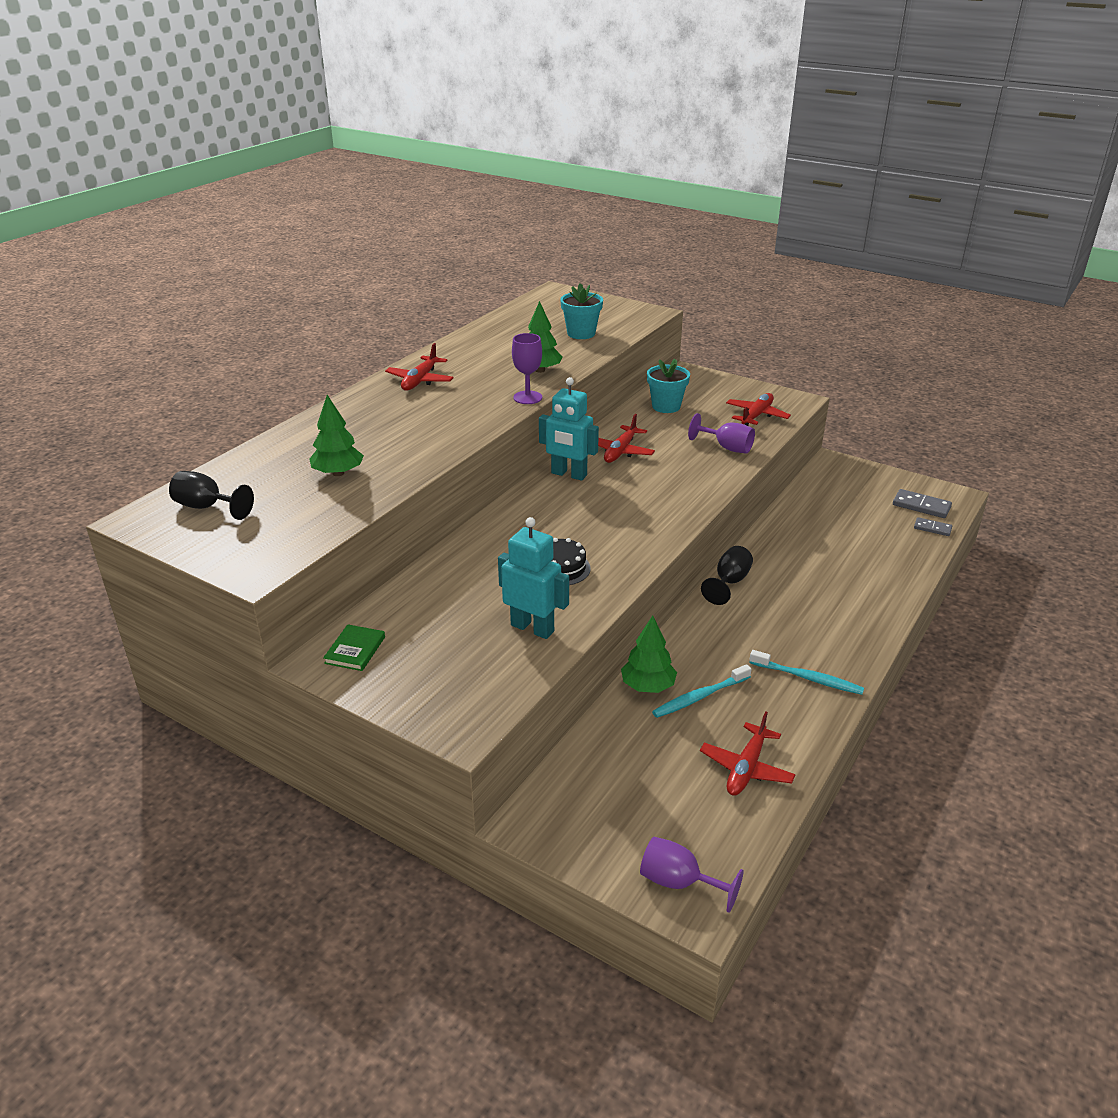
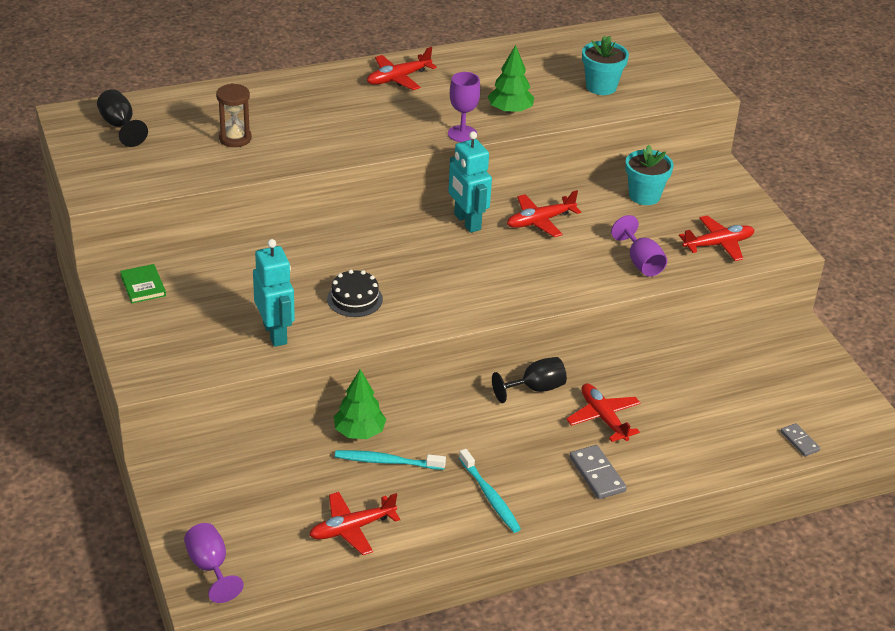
camera: 35 degrees right, 5 degrees up
green tree [309,395,364,476] -> brown hourglass [216,83,252,147]
green book [323,624,385,671] -> green book turned 75 degrees counterclockwise [120,264,166,303]
grey domino [893,489,952,518] -> grey domino moved to [570,445,627,499]
none -> red plane [566,383,641,442]

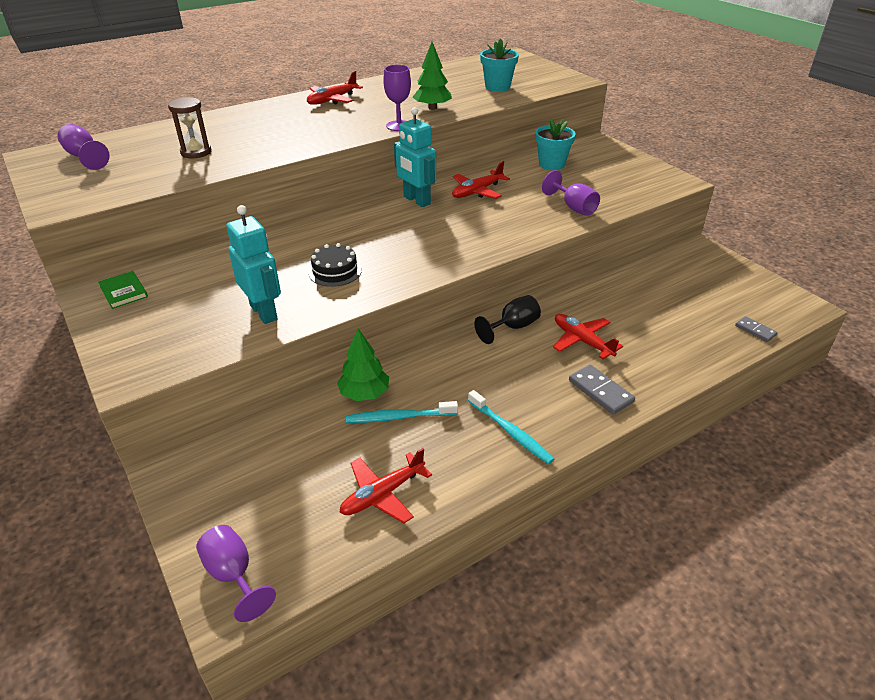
camera: 10 degrees left, 0 degrees up
black goblet [97,89,148,147] -> purple goblet [58,124,110,170]
red plane [679,216,754,261] -> none

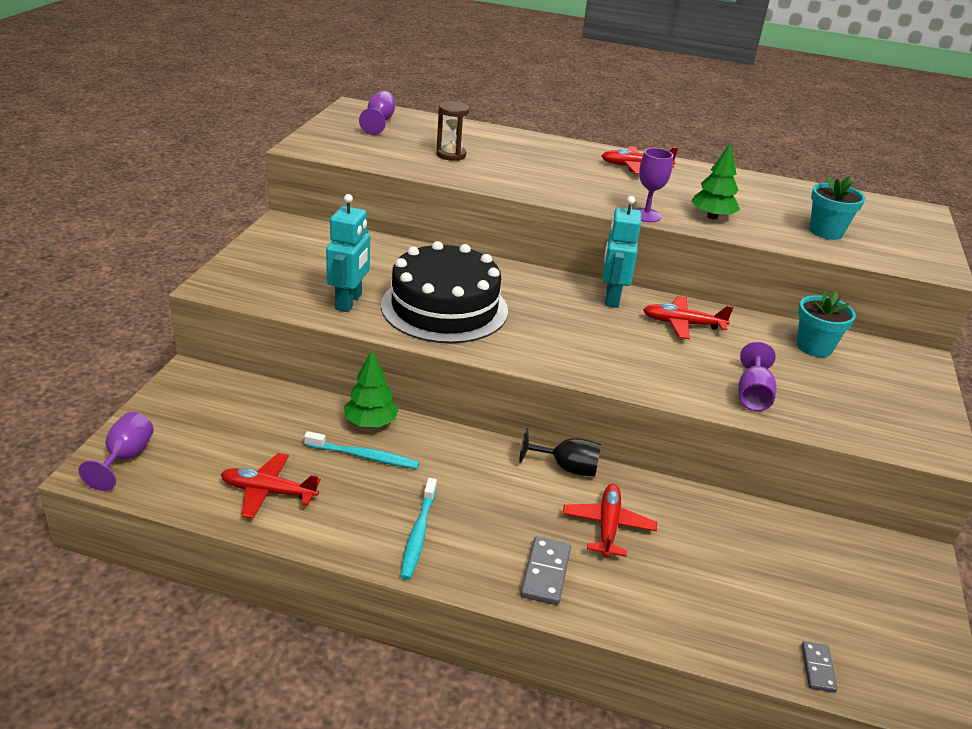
camera: 45 degrees right, 5 degrees down
green book [98,271,148,309] -> none
black cake [308,243,362,287] -> black cake [381,241,508,343], size x2.26
turquoise toothbrush [346,401,458,423] -> turquoise toothbrush turned 150 degrees clockwise [304,431,420,469]

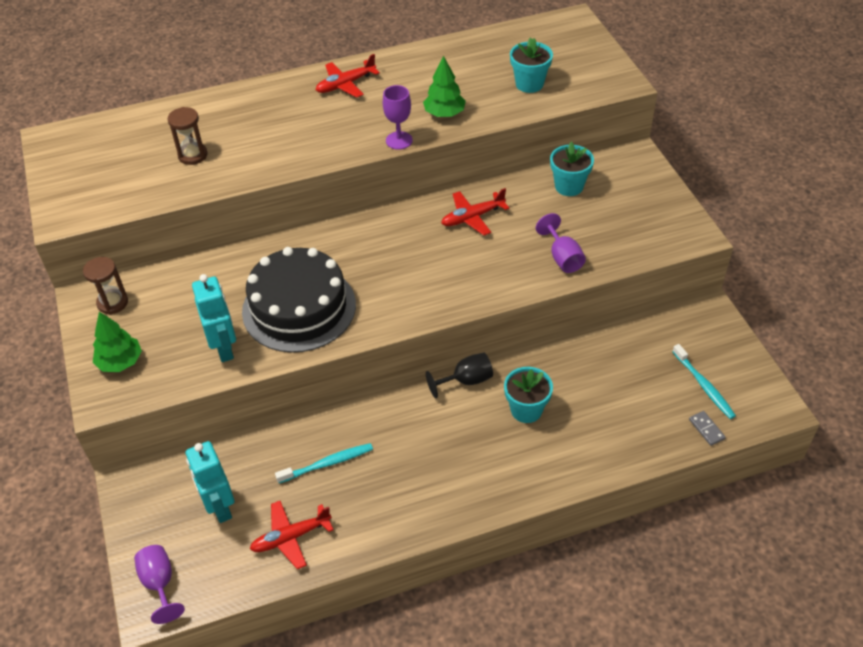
camera: 30 degrees left, 15 degrees up
green tree [344,351,399,427] -> green tree moved to [93,312,142,372]
purple goblet [359,91,396,135] -> none
turquoise toothbrush [400,478,437,580] -> turquoise toothbrush moved to [672,344,736,419]
grey domino [520,536,571,605] -> none
red plane [562,484,657,558] -> turquoise flower pot [504,367,553,423]
turquoise robot [602,196,641,308] -> turquoise robot moved to [186,441,235,523]
none -> brown hourglass [83,257,128,315]

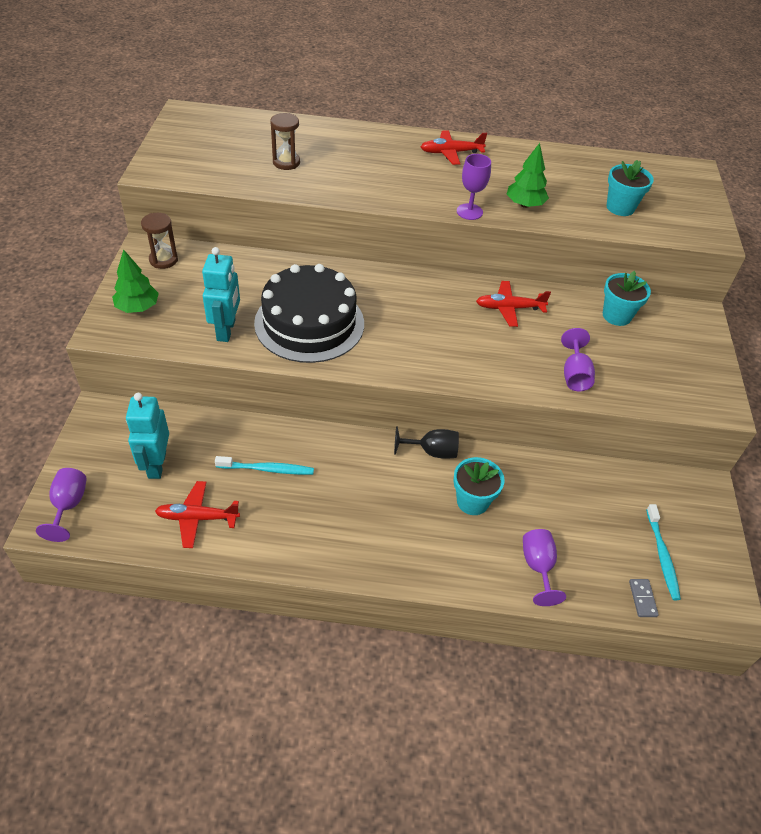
camera: 20 degrees right, 0 degrees up
none -> purple goblet [523,529,566,606]

